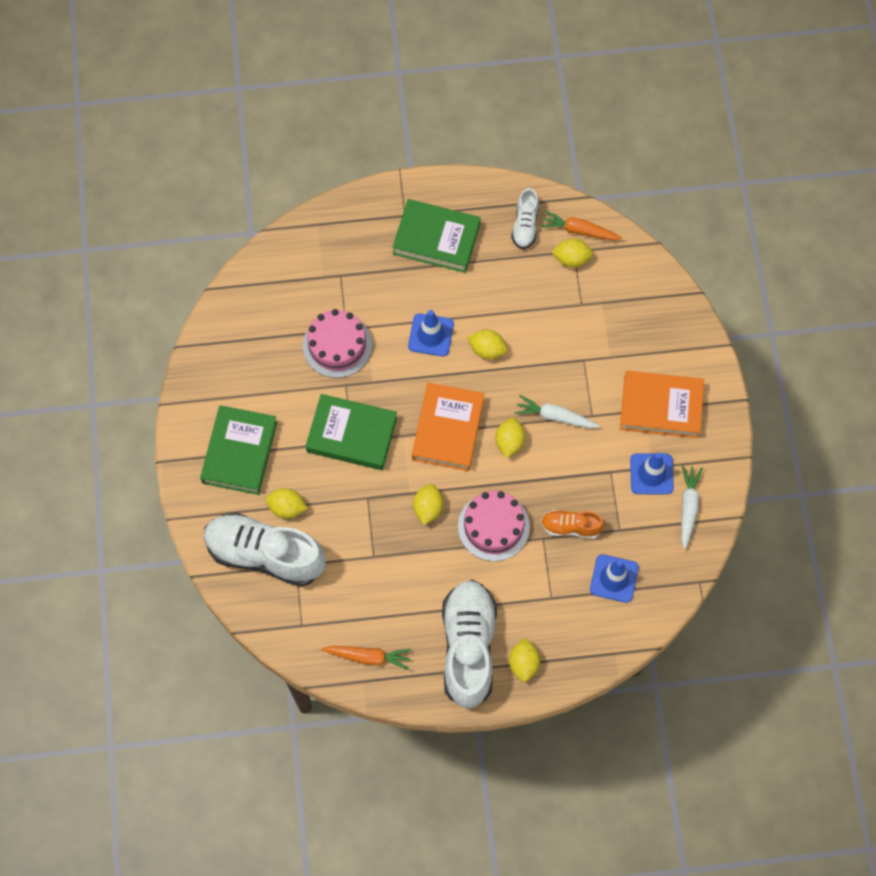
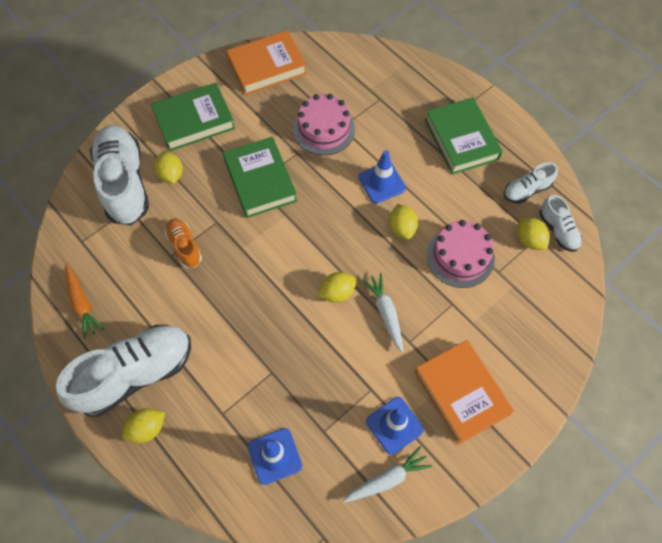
camera: 55 degrees right, 5 degrees down
orange book [412,383,484,471] -> orange book moved to [226,30,307,95]
yellow lemon [413,484,443,525] -> none
pink cake [458,491,530,561] -> pink cake moved to [427,220,495,288]
orange carrot [540,210,622,240] -> white shoe [539,195,582,252]
orange shoe [541,510,605,539] -> orange shoe moved to [165,218,202,268]

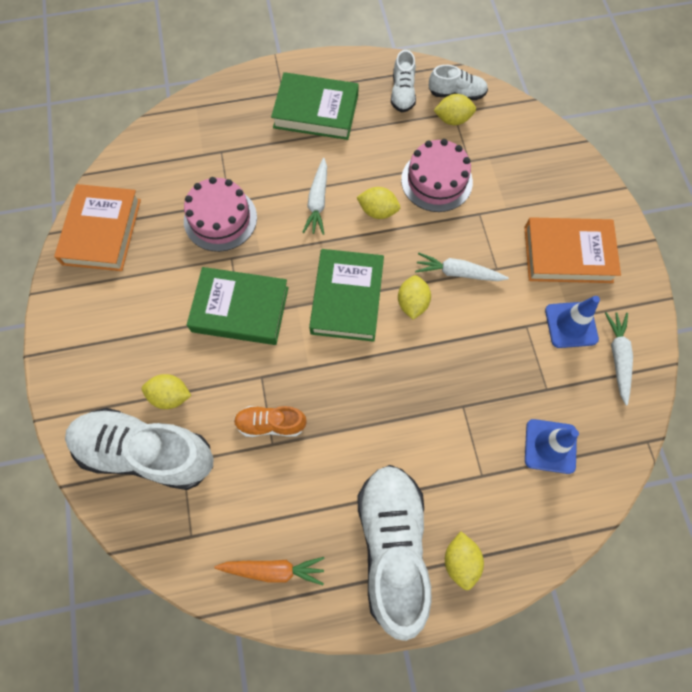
camera: 60 degrees left, 5 degrees up
green book [151,83,235,151] -> green book moved to [309,249,384,342]
blue traffic cone [358,150,406,204] -> white carrot [302,158,327,235]

